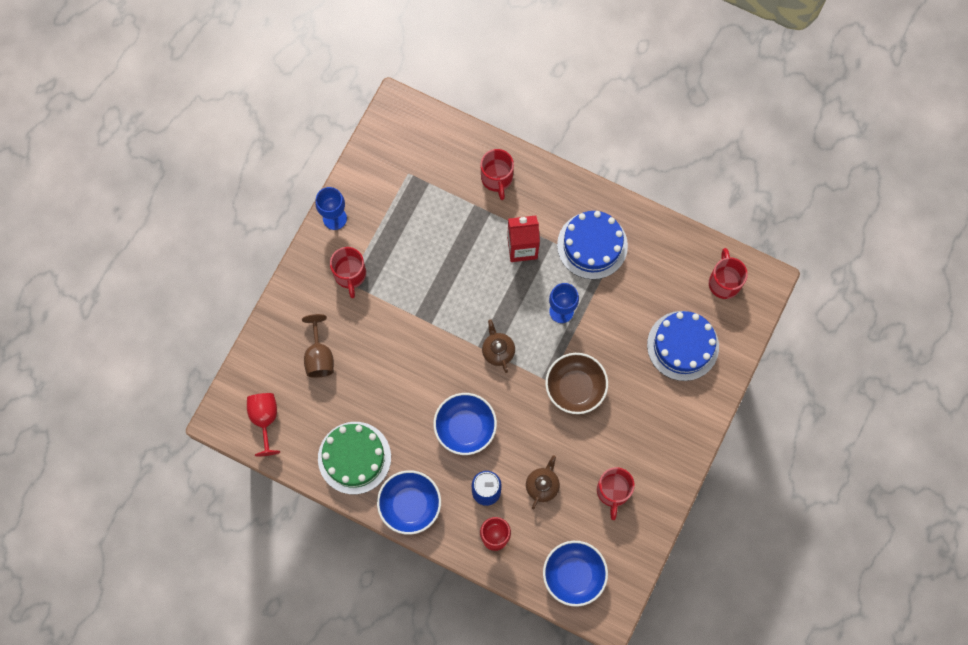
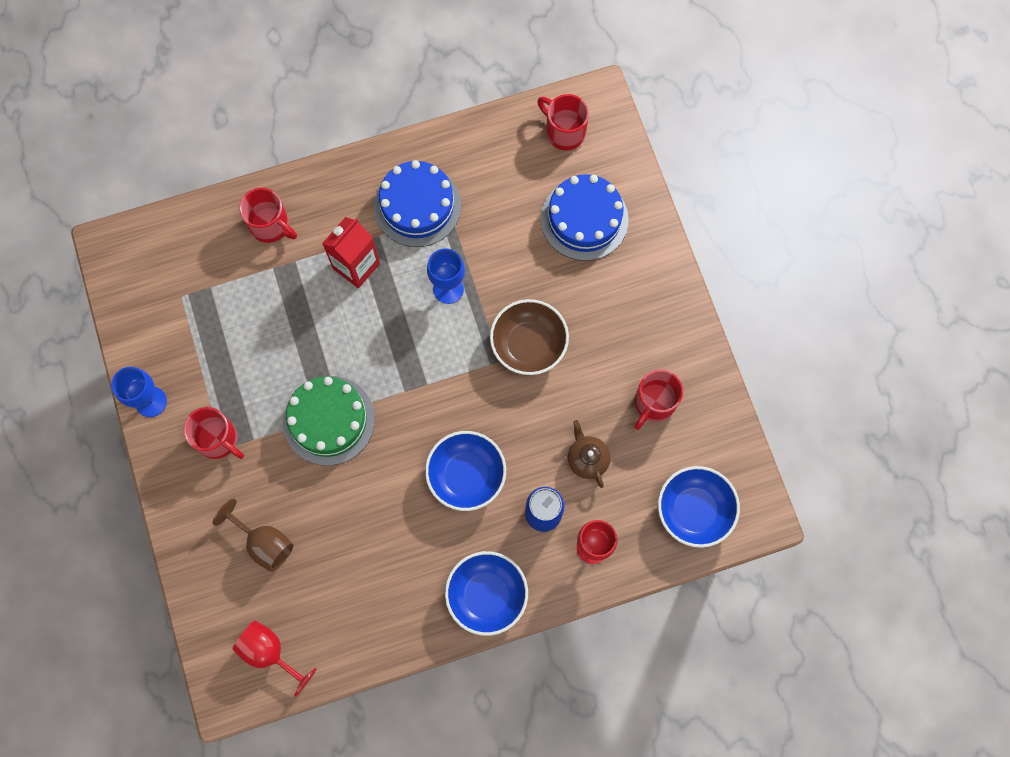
camera: 45 degrees left, 0 degrees up
green cake [318,422,391,494] -> green cake moved to [283,376,375,466]
brown teapot [482,320,515,373] -> none
red mug [597,467,635,520] -> red mug turned 75 degrees clockwise [635,369,683,430]

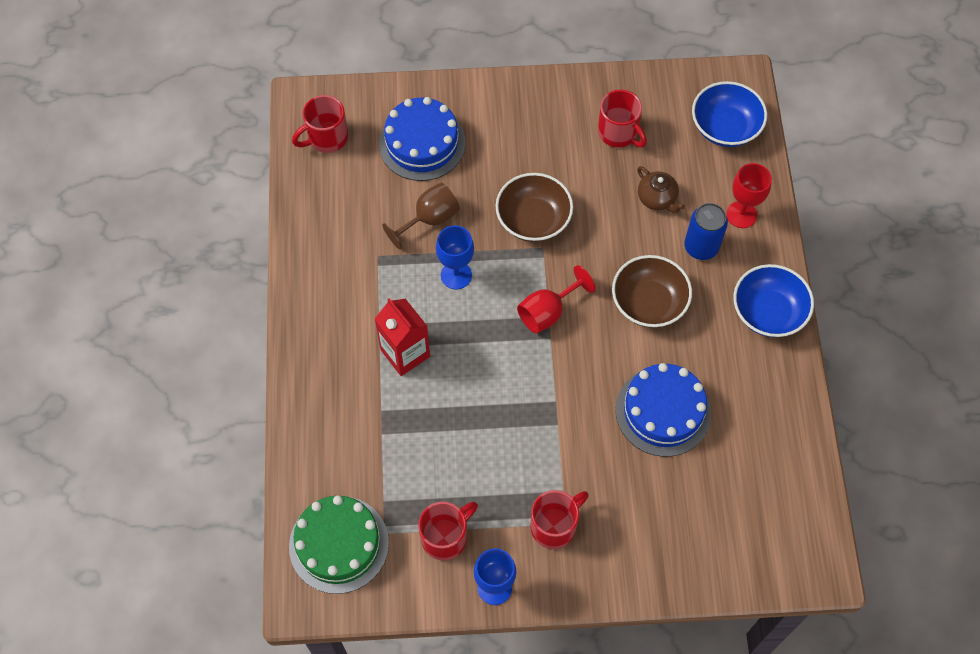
camera: 75 degrees left, 10 degrees down
brown goblet [213,499,294,572] -> brown goblet moved to [382,183,460,250]
red goblet [232,621,317,697] -> red goblet moved to [517,265,596,334]
red mug [239,188,297,243] -> red mug moved to [418,502,478,561]
green cake [283,376,375,466] -> green cake moved to [289,496,389,594]
blue cake [374,160,461,247] -> blue cake moved to [616,363,711,457]
blue bowl [425,431,506,511] -> brown bowl [612,255,692,328]
brown teapot [568,420,611,488] -> brown teapot turned 120 degrees counterclockwise [637,166,685,213]

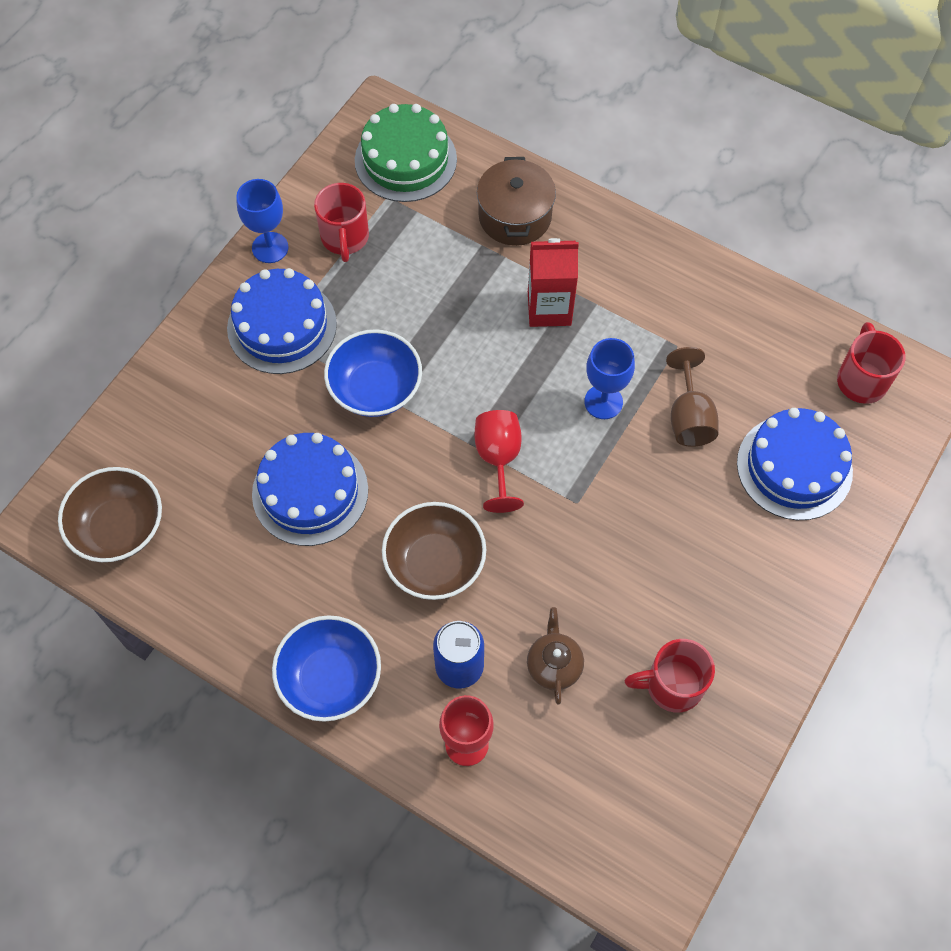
camera: 125 degrees right, 0 degrees up
brown bowl [495,173,573,242] -> brown bowl moved to [58,467,162,562]
red mug [530,490,589,549] -> blue cake [227,268,337,374]
brown teapot [637,166,685,213] -> brown teapot turned 90 degrees clockwise [527,607,584,705]
blue bowl [692,81,767,147] -> blue bowl moved to [324,329,422,417]
none -> brown pot [477,157,556,246]

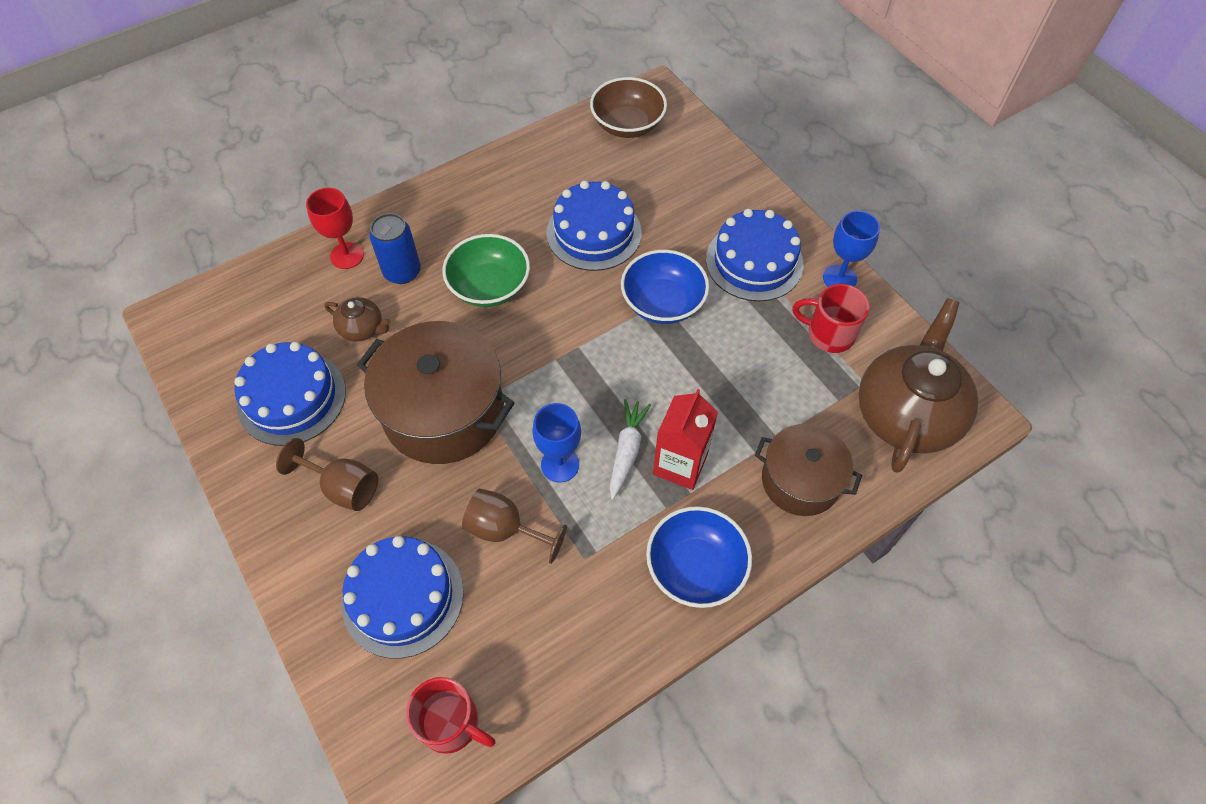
camera: 115 degrees right, 5 degrees down
blue bowl [272,615,381,722] -> blue bowl moved to [646,506,752,608]
green cake [355,104,457,202] -> brown teapot [859,298,978,473]
brown bowl [382,502,486,600] -> green bowl [442,234,530,307]
red goblet [475,410,524,513] -> none
red mug [624,639,715,713] -> blue cake [234,342,346,446]
none -> brown goblet [276,438,378,511]
none -> brown pot [357,321,515,464]
none -> white carrot [610,399,651,500]

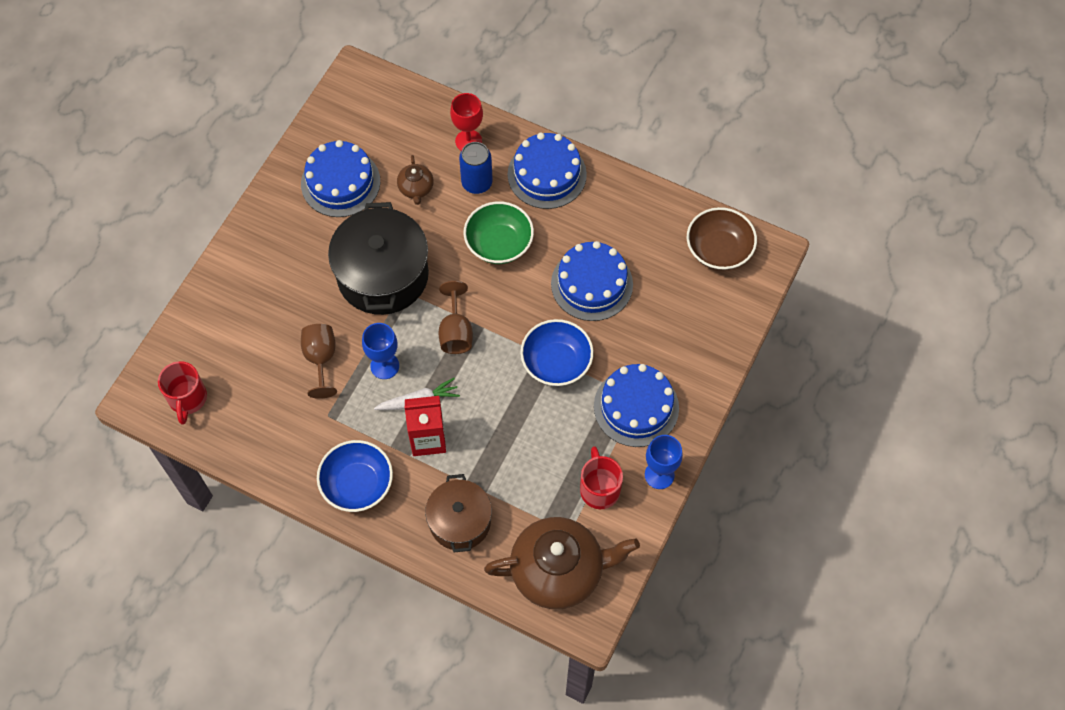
camera: 60 degrees right, 5 degrees up
brown goblet [276,438,378,511] -> brown goblet moved to [439,281,473,354]
blue cake [341,536,464,658] -> blue cake moved to [508,133,587,209]
brown pot [357,321,515,464] -> black pot [328,202,429,315]

